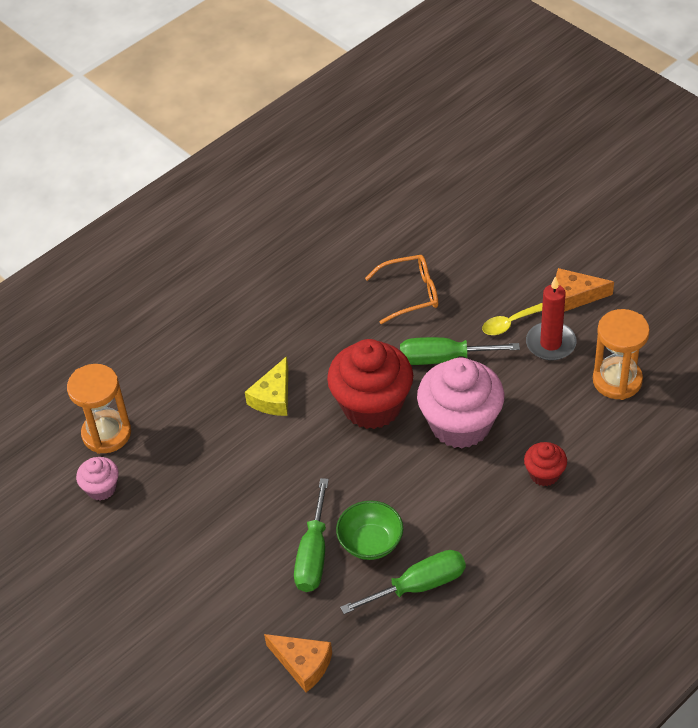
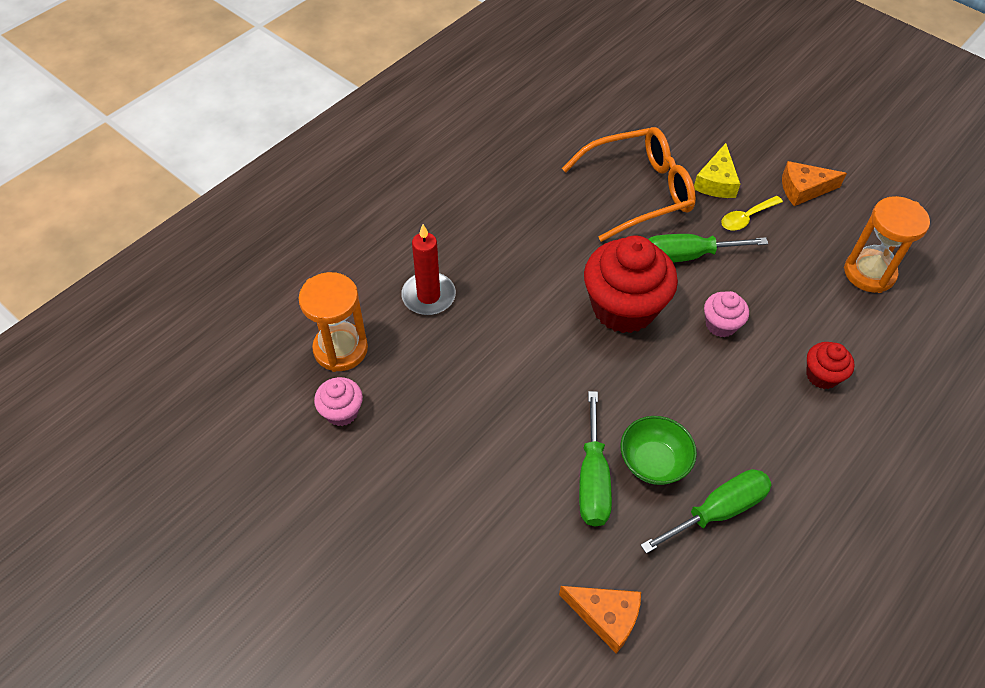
camera: 10 degrees left, 5 degrees up
yellow cheese [245,356,288,416] -> yellow cheese moved to [694,143,740,198]
orange glasses [365,255,438,324] -> orange glasses [562,127,696,242], size x1.59
pink cupcake [417,358,504,448] -> pink cupcake [704,291,749,337], size x0.49
red candle [526,276,577,360] -> red candle moved to [401,224,456,315]

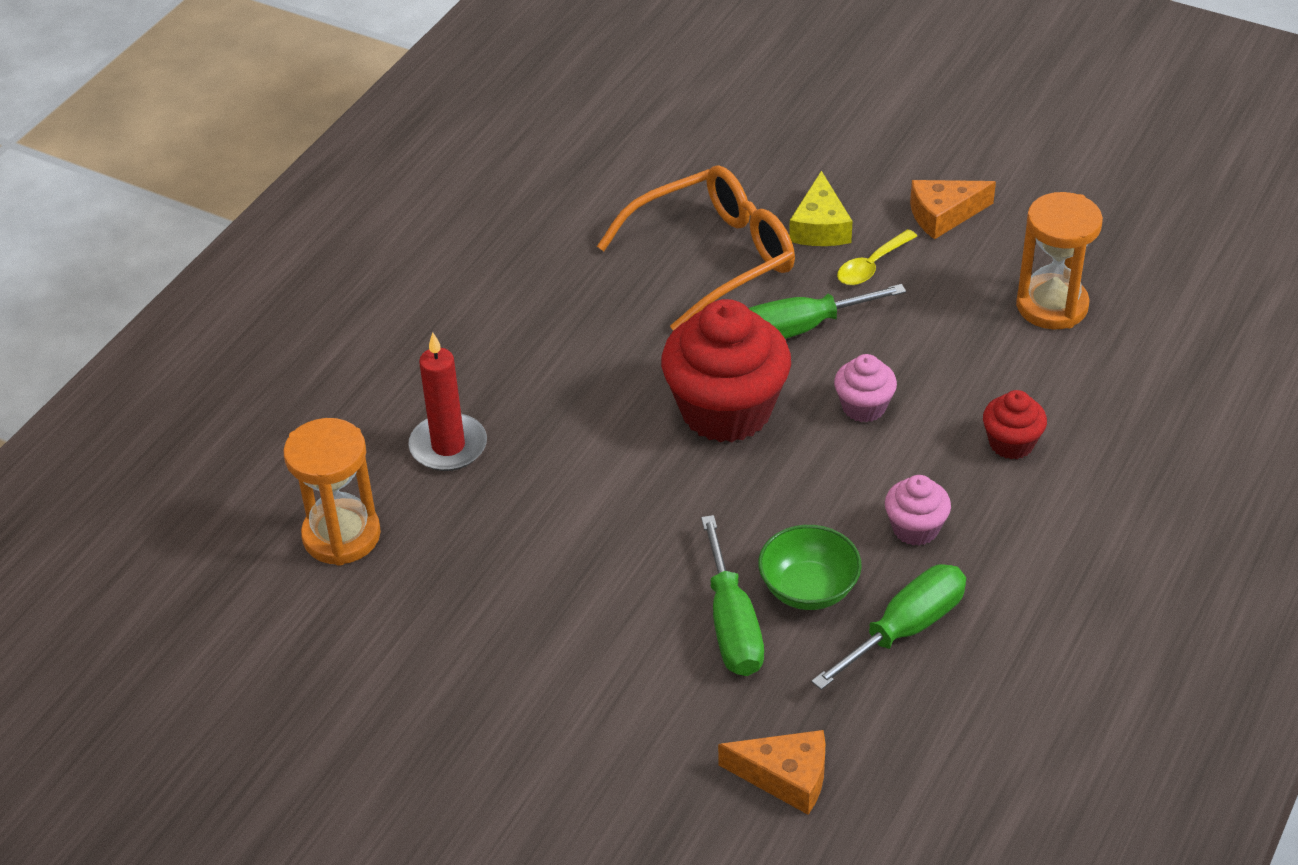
camera: 10 degrees left, 10 degrees down
pink cupcake [314,377,363,426] -> pink cupcake moved to [885,475,951,546]

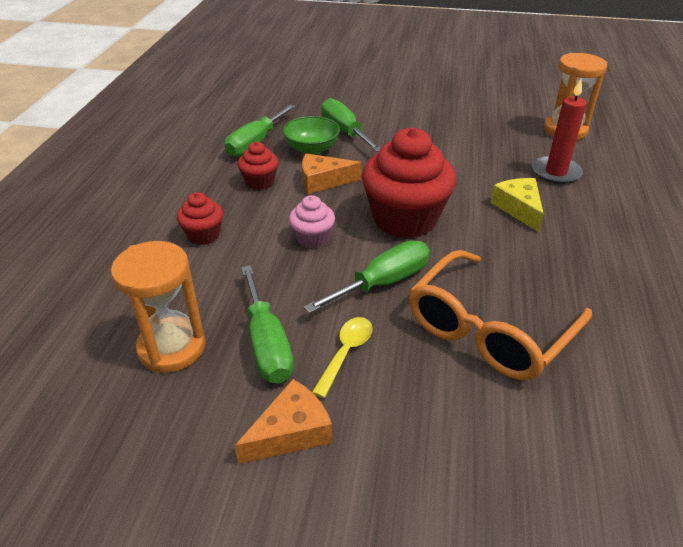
camera: 160 degrees right, 5 degrees down
orange cheese [718,730,825,815] -> orange cheese moved to [302,154,362,194]
yellow cheese [789,171,853,246] -> yellow cheese moved to [490,178,544,232]
pink cupcake [885,475,951,546] -> red cupcake [238,142,279,190]
none -> green screwdriver [241,265,294,384]

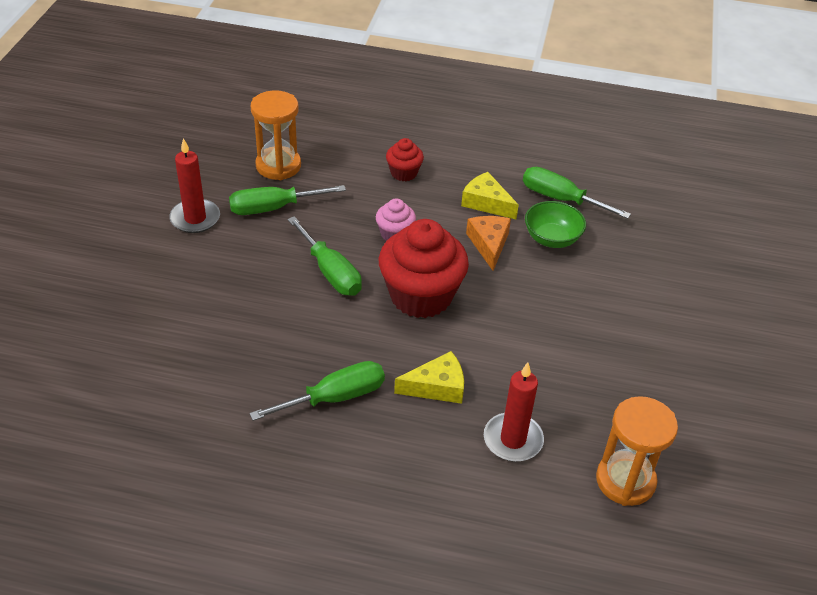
camera: 90 degrees right, 5 degrees up
orange cheese [235,379,332,464] -> red candle [169,138,220,233]
red cupcake [238,142,279,190] -> yellow cheese [461,172,519,219]
yellow spoon [312,317,373,398] -> none
green screwdriver [321,98,381,152] -> green screwdriver moved to [249,361,385,421]
orange glasses [409,250,592,380] -> none

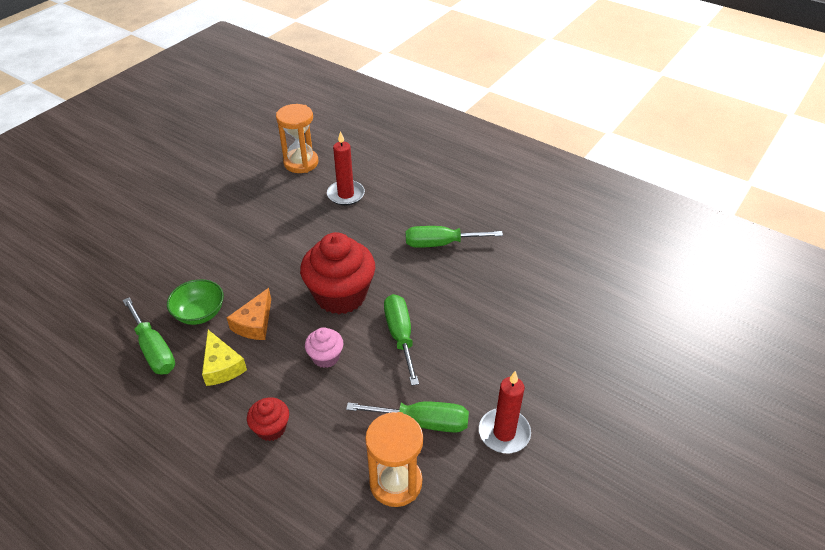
camera: 155 degrees left, 0 degrees up
yellow cheese [394,351,464,404] -> none

